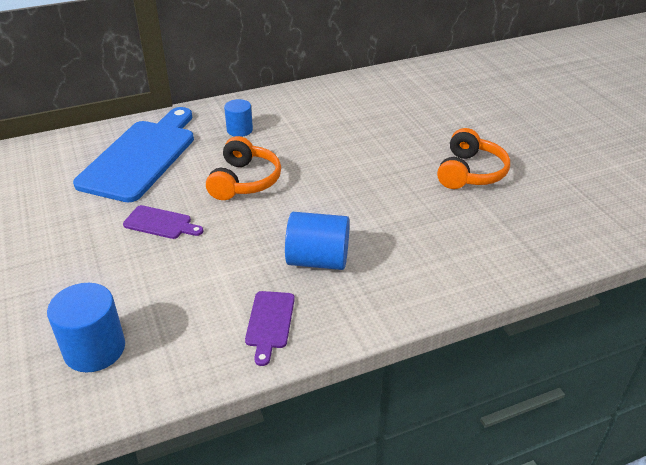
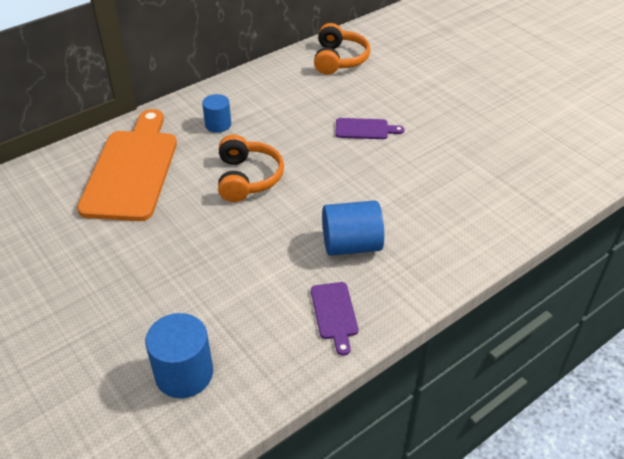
camera: 15 degrees left, 5 degrees up
blue cutting board [73,107,194,202] -> orange cutting board [77,109,177,221]
purple cutting board [123,205,203,239] -> purple cutting board moved to [335,118,404,139]
orange headphones [437,128,510,189] -> orange headphones moved to [314,23,370,75]

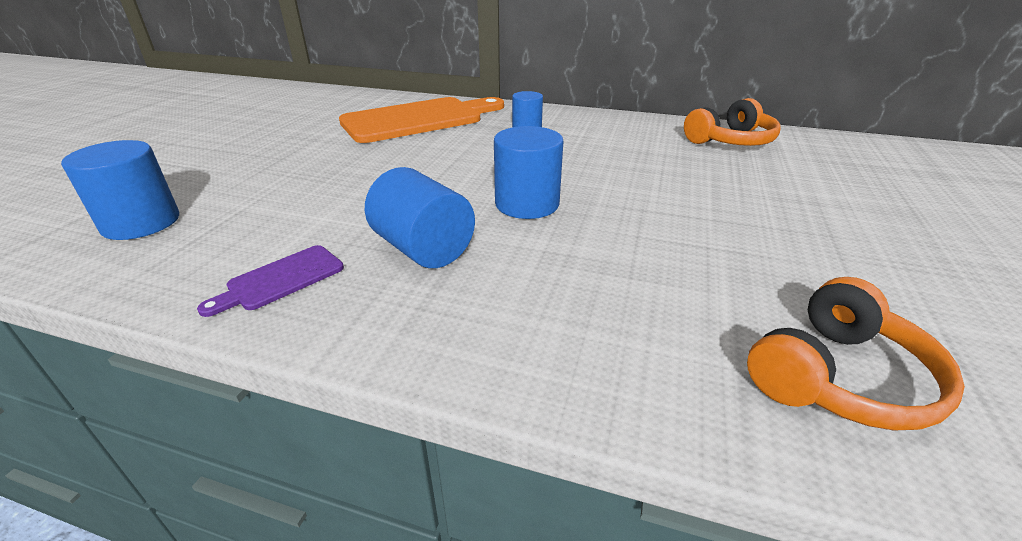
camera: 55 degrees right, 10 degrees down
orange headphones [218,135,284,202] -> orange headphones moved to [747,277,965,431]
purple cutting board [335,118,404,139] -> none
none -> blue cylinder [494,126,563,219]

